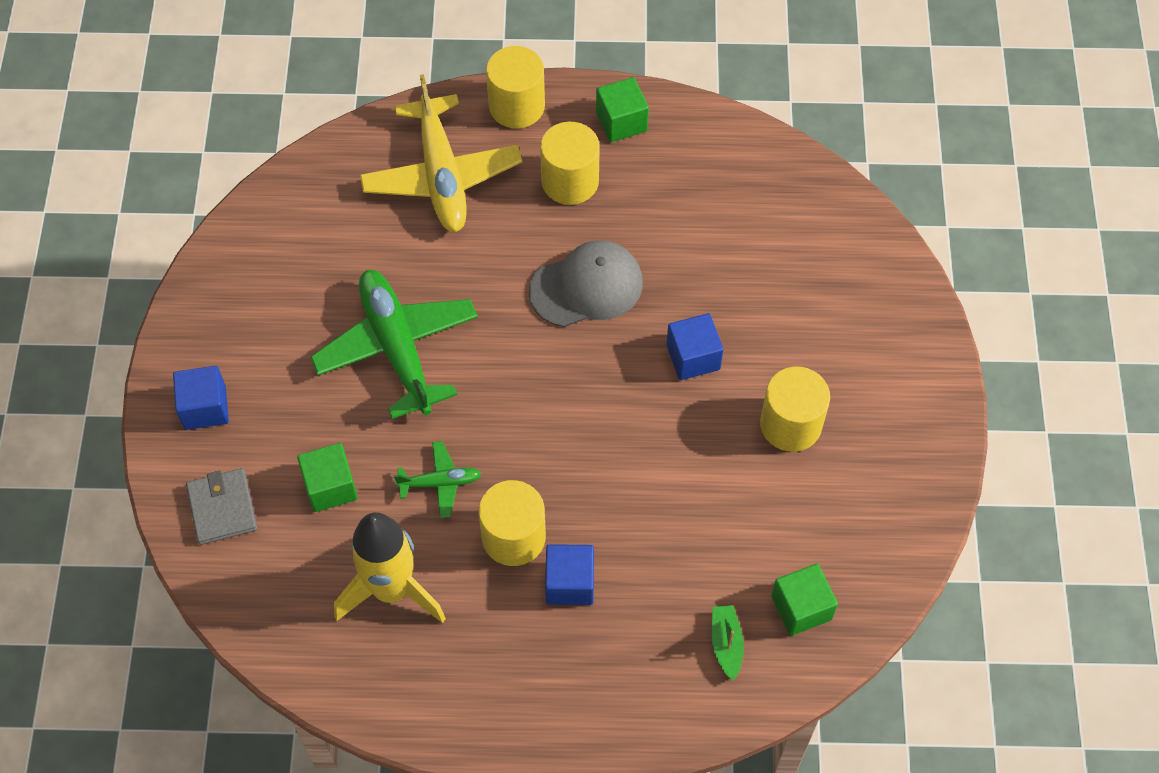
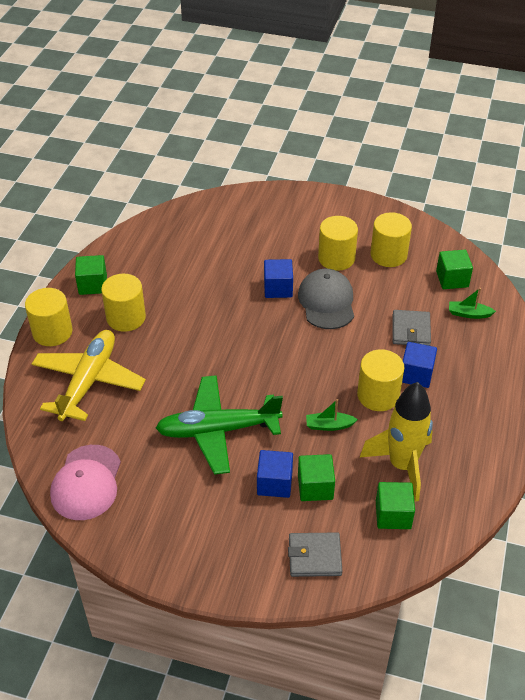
camera: 75 degrees left, 15 degrees down
blue cube [173,366,229,430] -> blue cube moved to [257,450,293,498]
yellow plane [360,74,522,232] -> yellow plane turned 75 degrees counterclockwise [32,330,146,421]
green plane [394,441,481,518] -> green boat [306,399,358,431]
grey cap [529,240,643,327] -> grey cap moved to [298,269,354,329]
none -> pink cap [50,445,121,520]
none -> yellow cylinder [371,212,412,267]
none -> green cube [376,482,415,529]
none -> grey wallet [393,310,431,346]

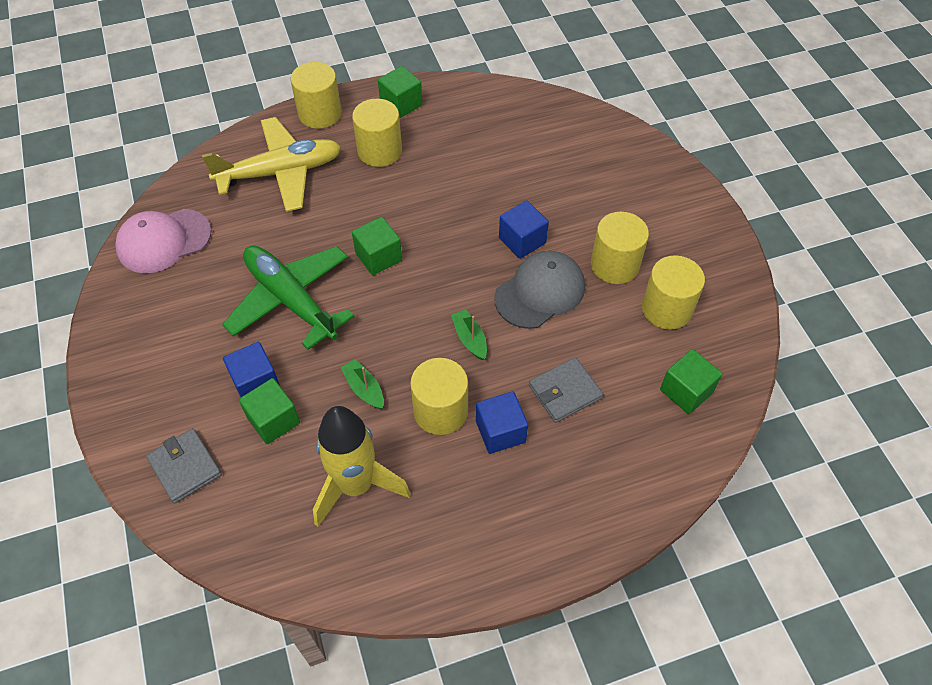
camera: 55 degrees right, 10 degrees up
green cube [376,482,415,529] -> green cube moved to [352,217,402,275]
green boat [449,288,496,319] -> green boat moved to [451,309,487,360]

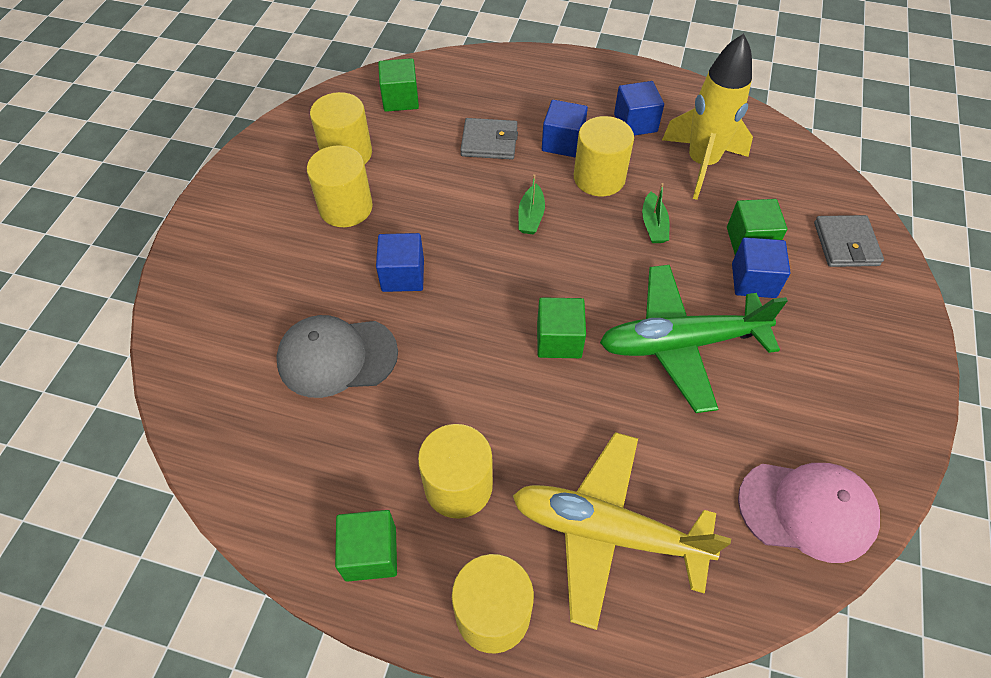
camera: 145 degrees left, 0 degrees up
green plane [222,245,354,350] -> green plane turned 90 degrees clockwise [600,265,788,413]
grey cap [494,251,585,329] -> grey cap moved to [276,315,398,398]
none -> blue cube [614,81,664,136]

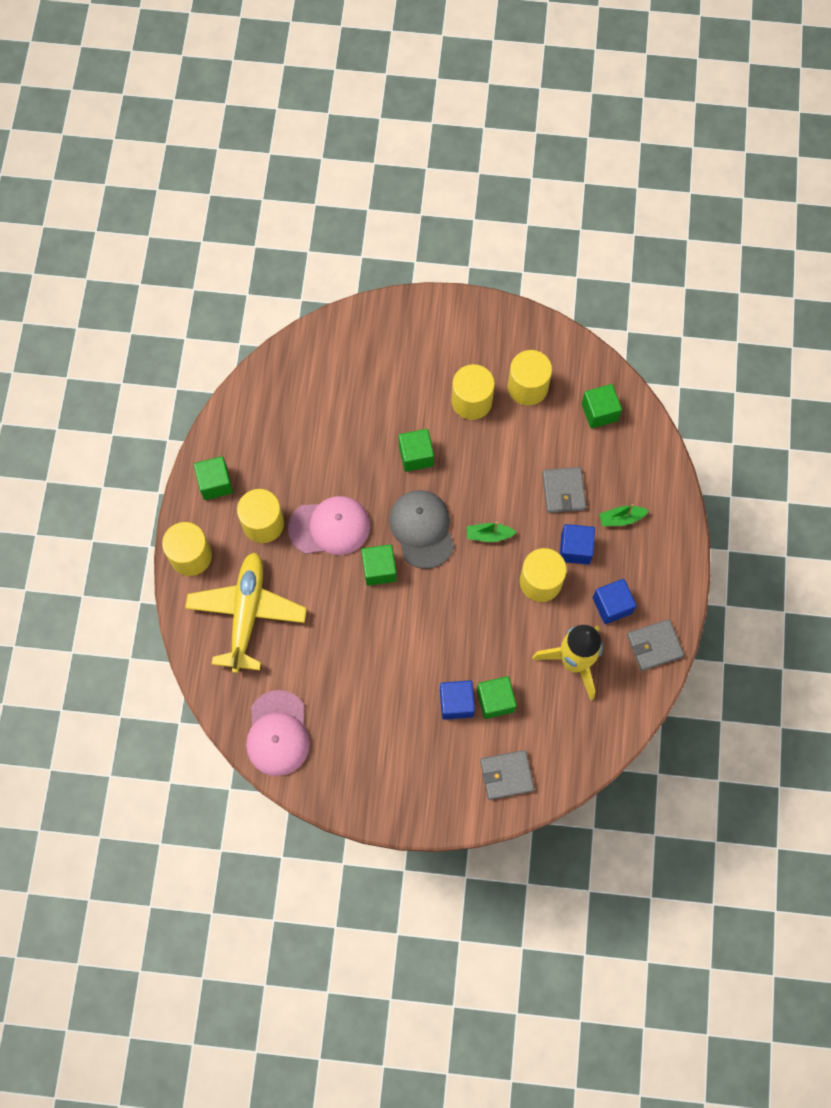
camera: 80 degrees right, 15 degrees up
grey cap [276,315,398,398] -> grey cap moved to [389,490,454,569]
blue cube [376,233,424,292] -> green cube [399,429,434,472]
green plane [600,265,788,413] -> none
green boat [642,183,669,243] -> green boat moved to [599,504,649,526]
none -> pink cap [288,496,370,555]
none -> grey wallet [627,619,684,671]

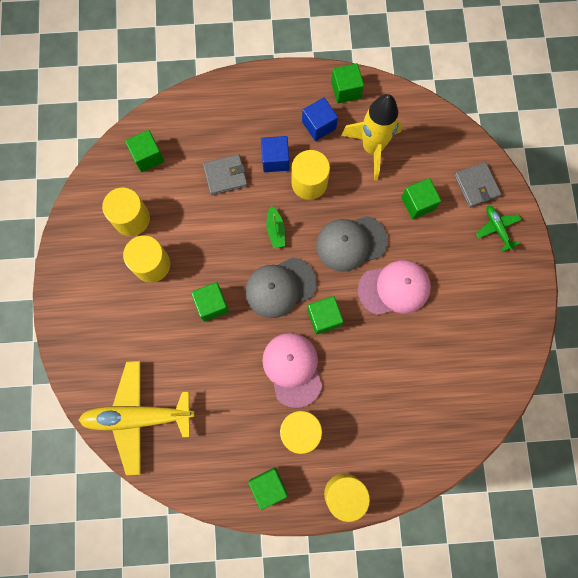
camera: 100 degrees left, 5 degrees up
yellow plane [185,552,307,673] -> yellow plane moved to [79,361,195,475]
pink cap [246,690,310,776] -> pink cap moved to [358,260,431,315]
blue cube [440,680,475,720] -> none
green boat [599,504,649,526] -> none
grey wallet [627,619,684,671] -> green cube [331,63,364,104]
none -> grey cap [316,216,388,272]
none -> green plane [476,206,522,252]

